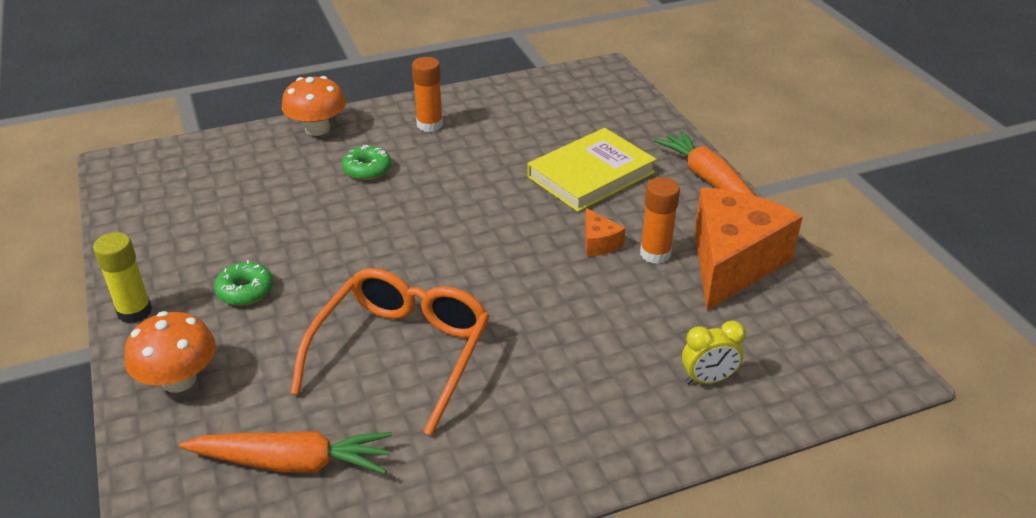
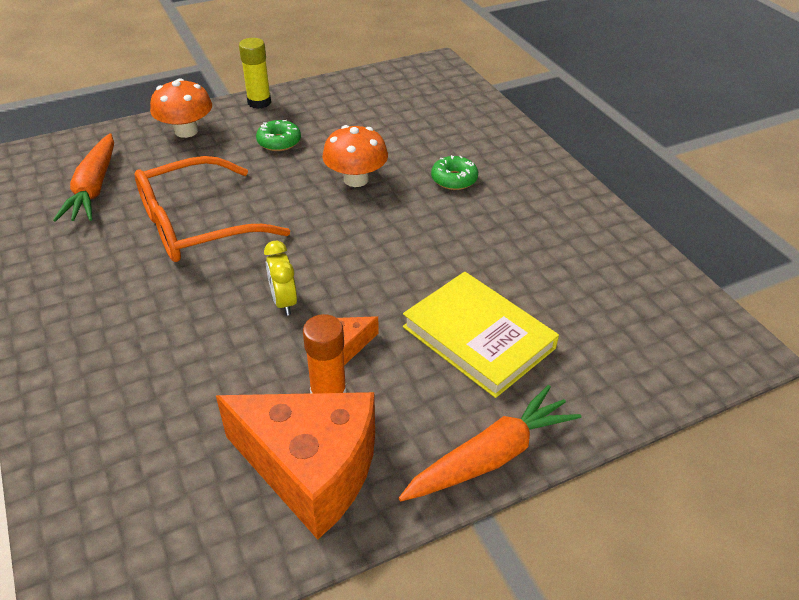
camera: 85 degrees right, 5 degrees up
orange mushroom [282,76,346,136] -> orange mushroom moved to [322,125,388,187]
orange glasses [291,268,490,436] -> orange glasses turned 135 degrees clockwise [135,156,290,262]
orange glue stick [412,57,443,132] -> none
yellow clock [682,320,746,384] -> yellow clock moved to [264,241,297,315]

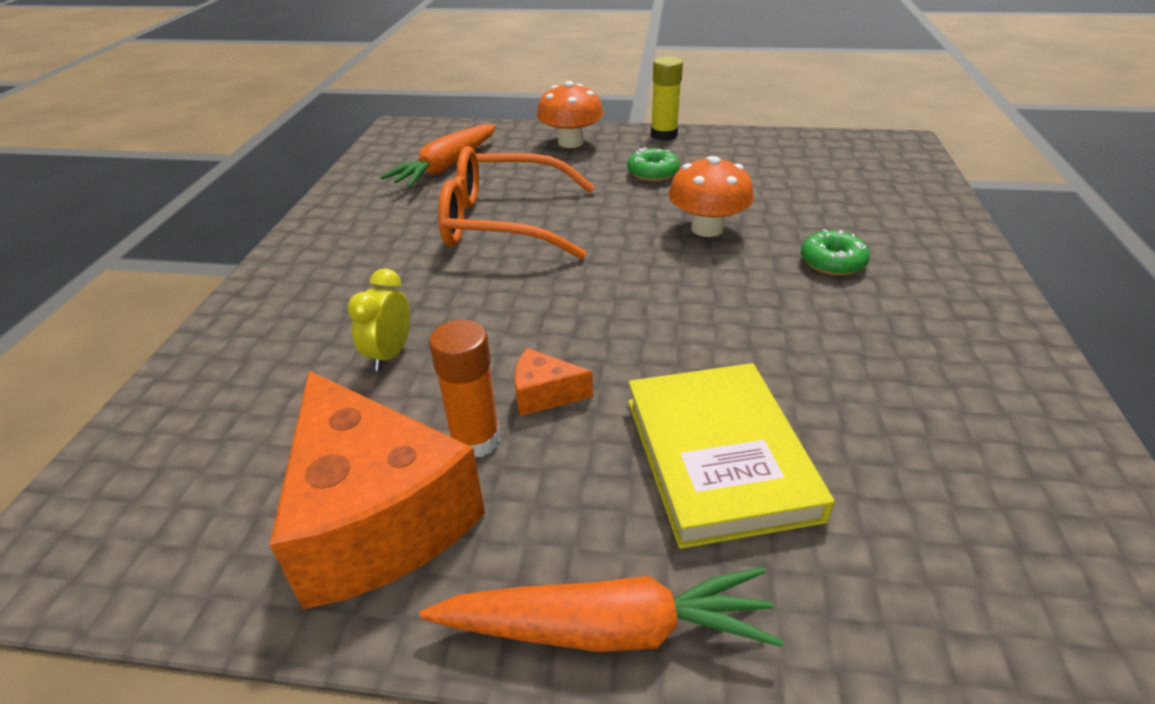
camera: 35 degrees right, 5 degrees down
yellow clock [264,241,297,315] -> yellow clock moved to [347,268,410,371]

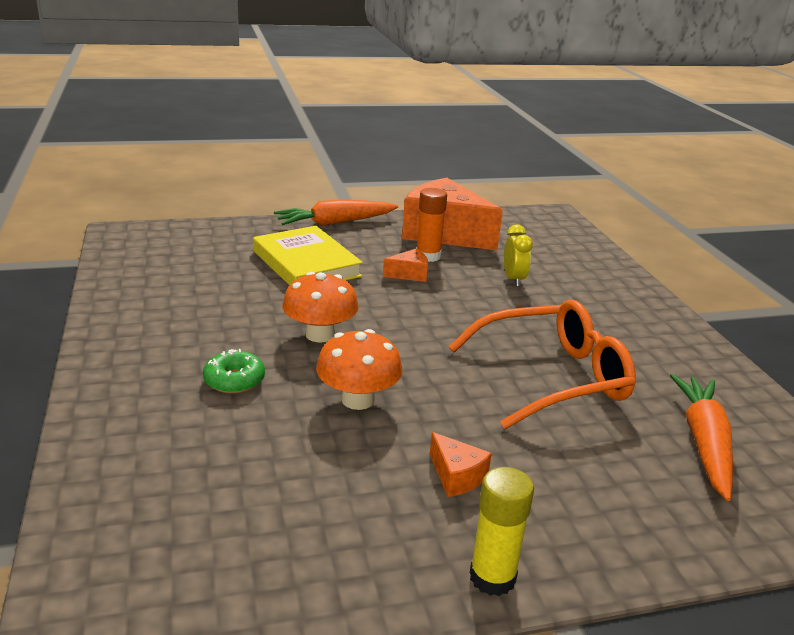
camera: 155 degrees right, 10 degrees down
orange mushroom [537,81,603,148] -> orange mushroom moved to [282,272,359,342]
green donut [627,147,680,181] -> orange cheese [430,432,492,497]

